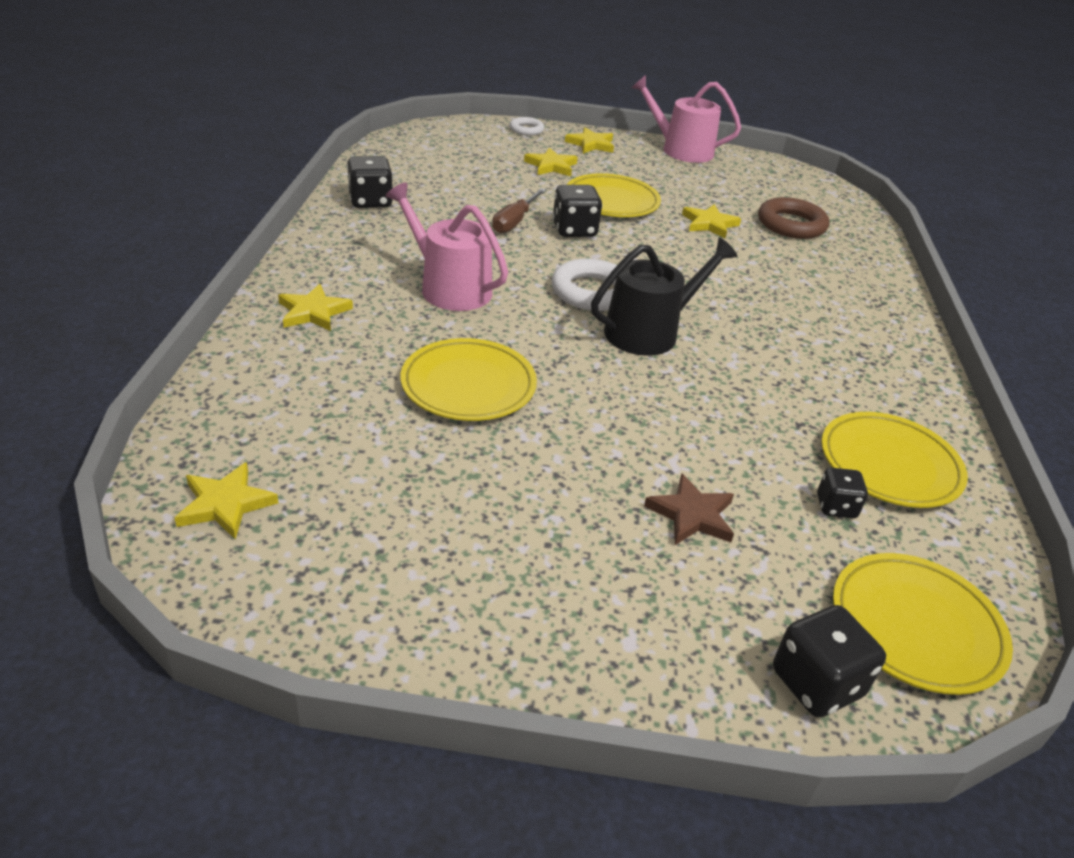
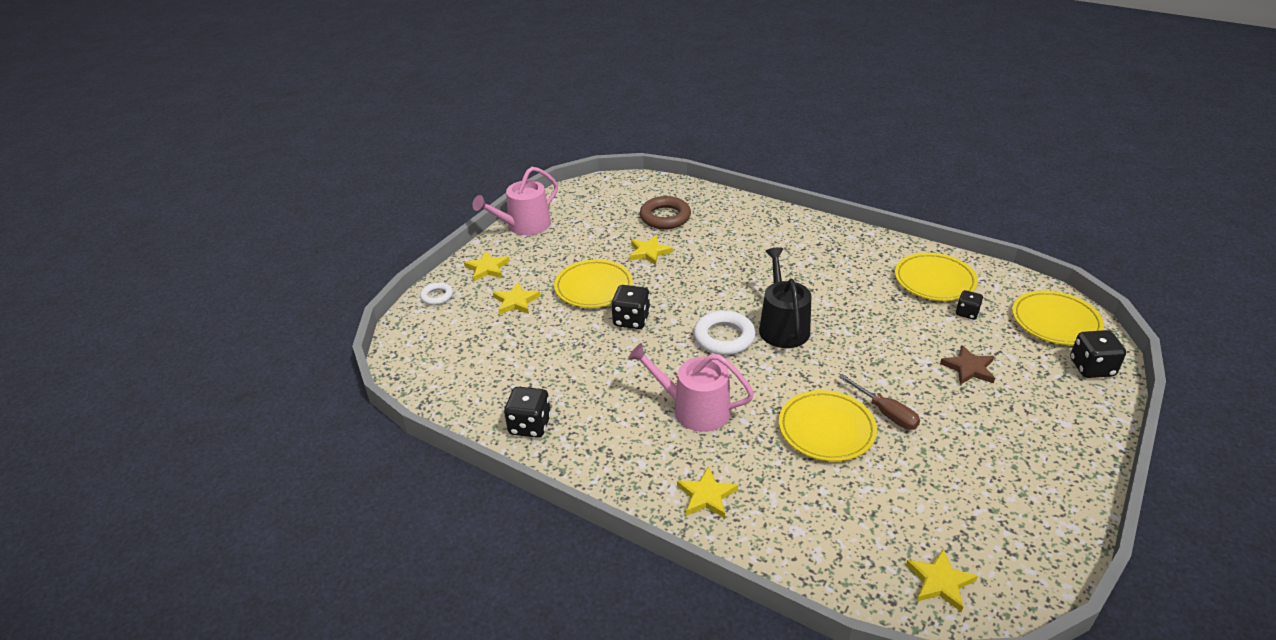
camera: 60 degrees left, 0 degrees up
pink watering can [386,182,508,311] -> pink watering can turned 45 degrees clockwise [628,343,754,432]
brown screwdriver [492,188,546,233] -> brown screwdriver moved to [839,374,920,430]

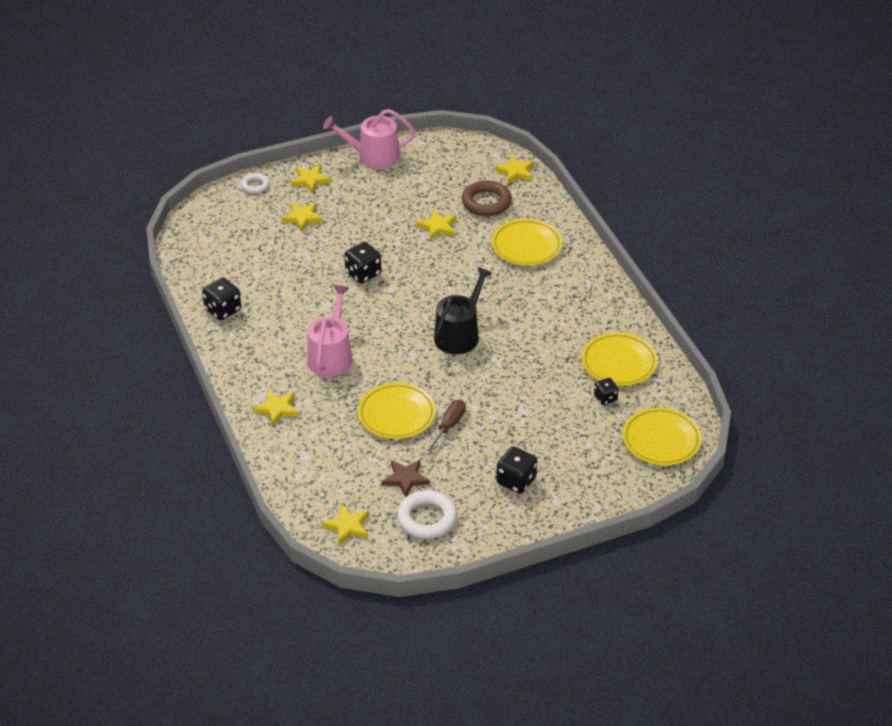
camera: 35 degrees right, 5 degrees up
yellow plate [554,260,633,308] -> yellow plate moved to [492,219,562,266]
pink watering can [628,343,754,432] -> pink watering can turned 45 degrees clockwise [307,285,353,377]
white ring [693,310,756,355] -> white ring moved to [397,490,457,539]
brown screwdriver [839,374,920,430] -> brown screwdriver turned 150 degrees counterclockwise [424,400,466,455]
brown star [940,345,995,385] -> brown star moved to [382,460,430,497]
black dice [1070,330,1126,378] -> black dice moved to [496,446,537,494]
none -> yellow star [495,155,534,184]

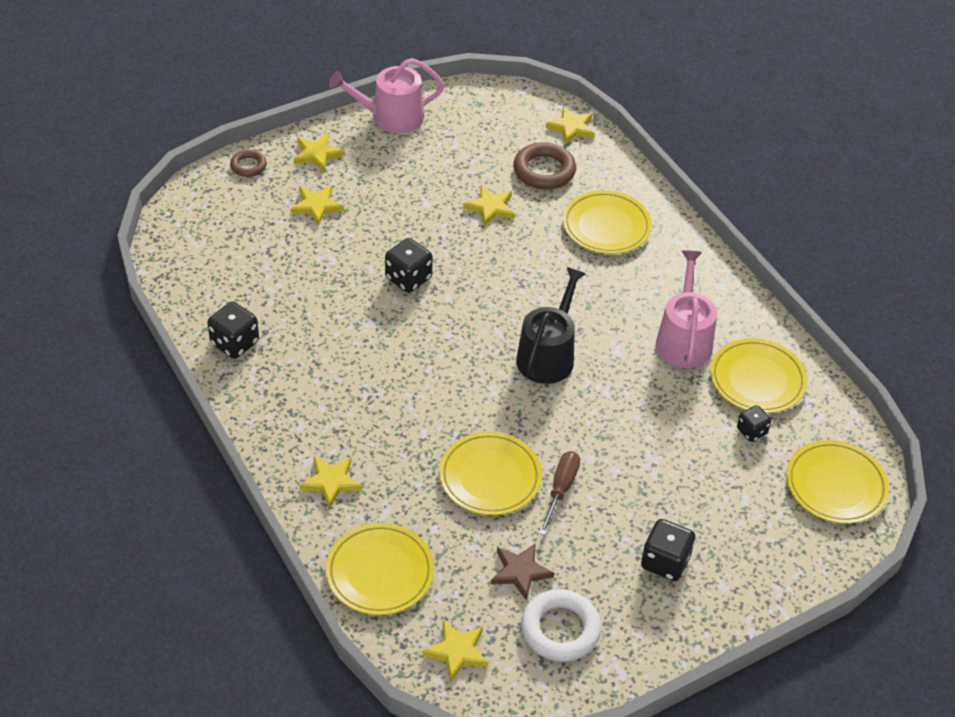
camera: 10 degrees left, 5 degrees up
white ring [241,173,270,193] -> brown ring [230,150,267,177]
pink watering can [307,285,353,377] -> pink watering can moved to [656,250,717,368]
none -> yellow plate [326,523,434,615]

